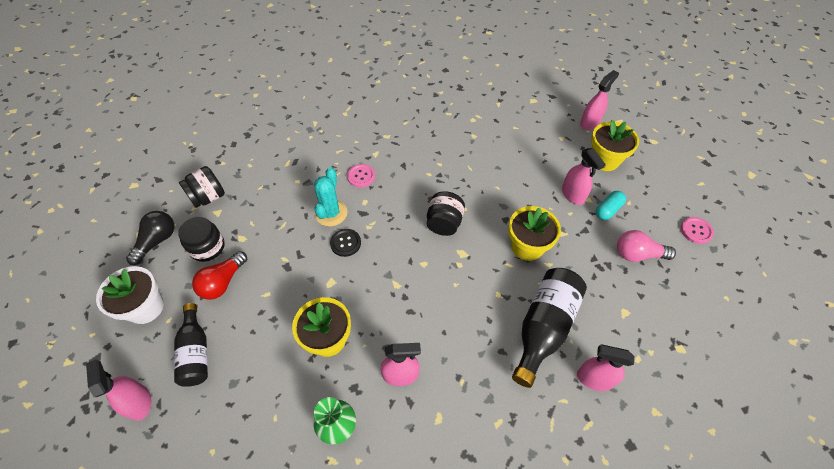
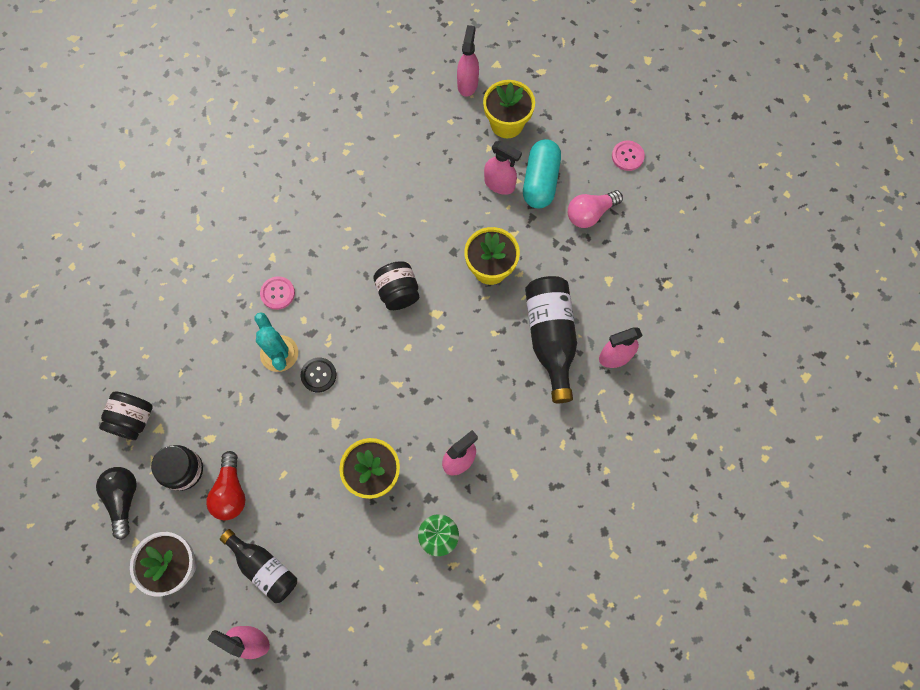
camera: 35 degrees left, 15 degrees up
turquoise capsule [596,191,626,220] -> turquoise capsule [523,139,561,208], size x1.70

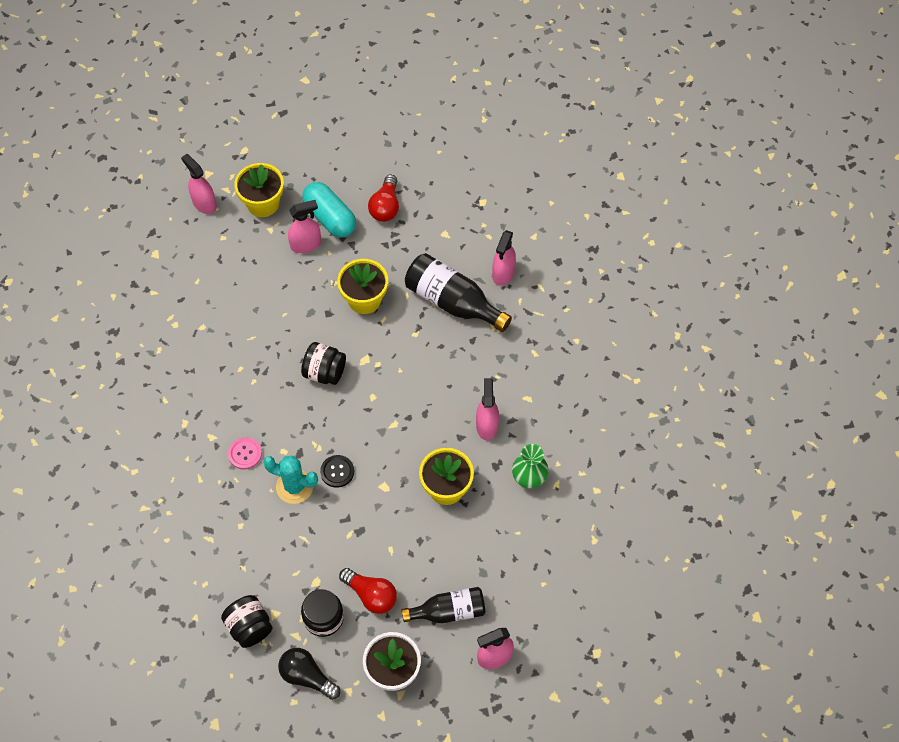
camera: 50 degrees left, 10 degrees down
pink light bulb [568,190,623,228] -> red light bulb [368,175,399,222]
pink button [612,141,645,171] -> none

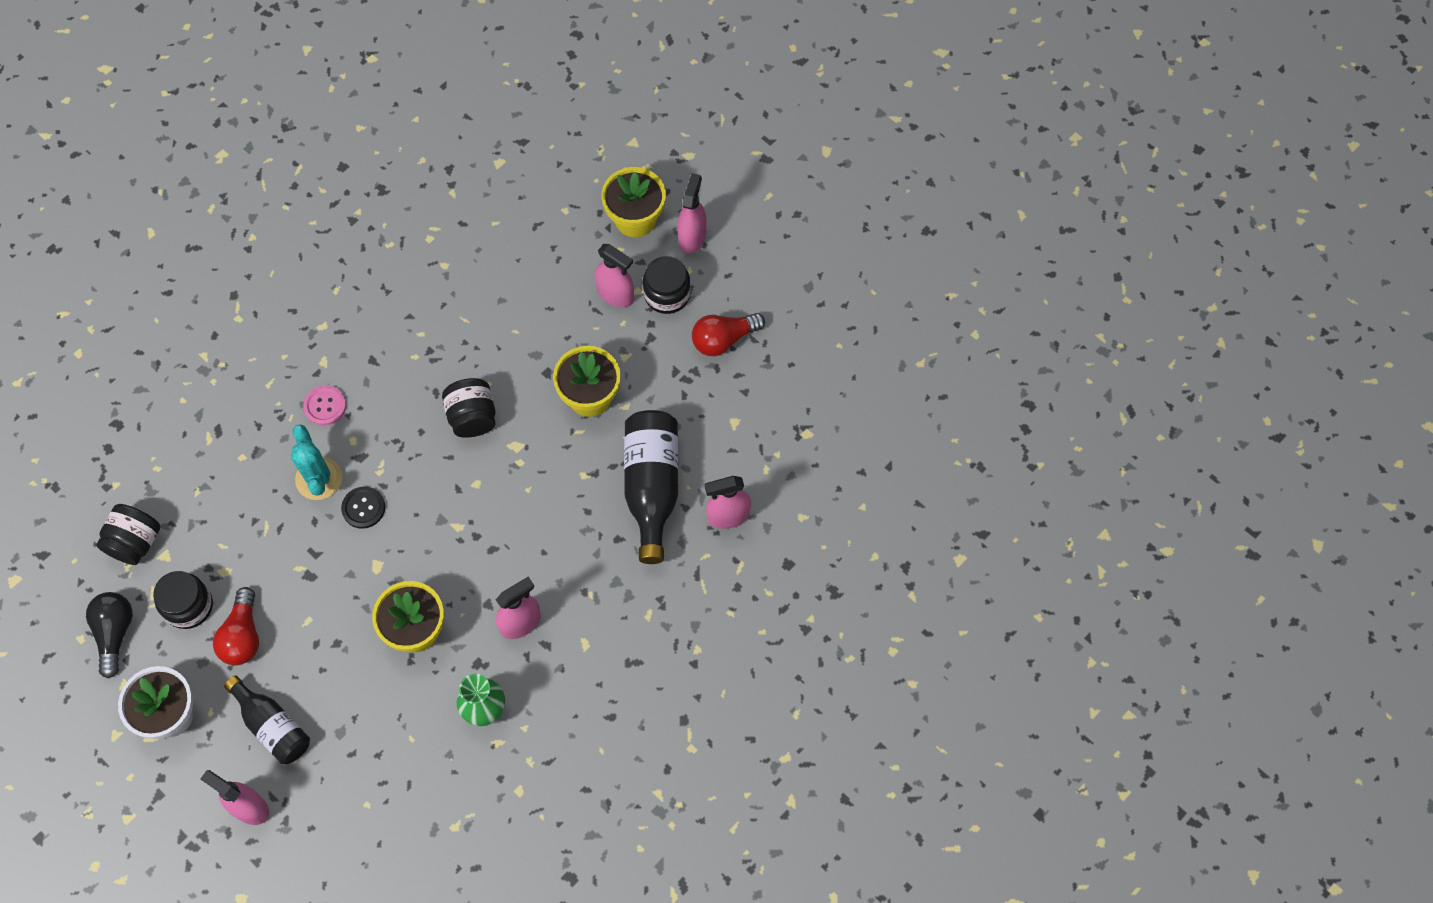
camera: 55 degrees right, 5 degrees up
pink spray bottle [181,154,217,214] -> pink spray bottle moved to [677,173,706,254]
turquoise capsule [302,182,356,238] -> black jar [643,256,691,314]

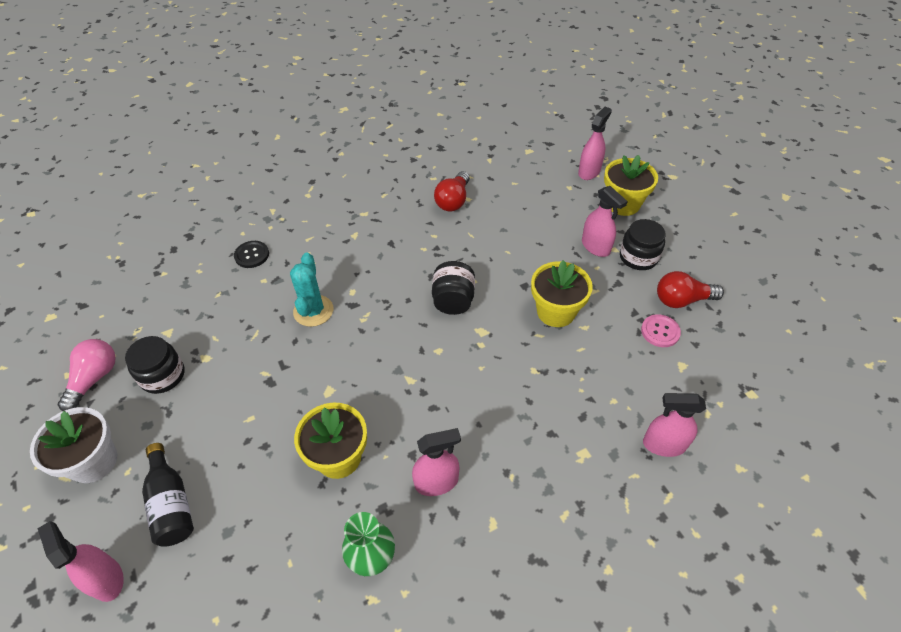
camera: 20 degrees right, 15 degrees down
black light bulb [86,592,133,679] -> pink light bulb [58,339,116,411]
black jar [96,504,160,565] -> none
red light bulb [213,587,259,665] -> red light bulb moved to [434,171,470,211]
pink button [303,385,346,426] -> pink button moved to [641,314,681,347]
black button [341,487,385,529] -> black button moved to [234,241,269,268]
black bottle [624,410,679,564] -> none
pink spray bottle [677,173,706,254] -> pink spray bottle moved to [578,107,612,180]

